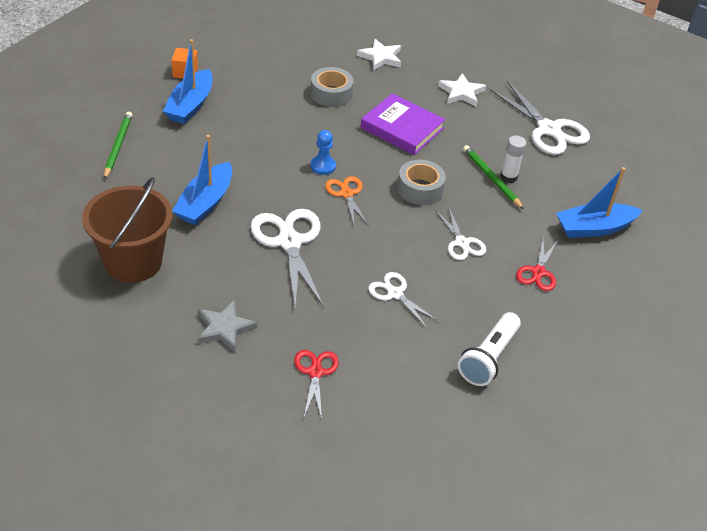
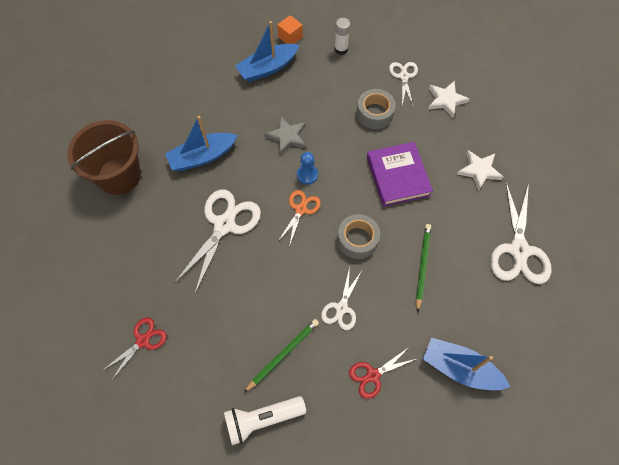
camera: 45 degrees right, 20 degrees up
green pencil [104,112,132,180] -> green pencil moved to [244,319,319,392]
grey star [197,300,257,352] -> grey star moved to [264,116,306,155]
white scissors [368,272,439,329] -> white scissors moved to [389,62,418,105]
white glue stick [500,135,527,183] -> white glue stick moved to [335,18,351,55]

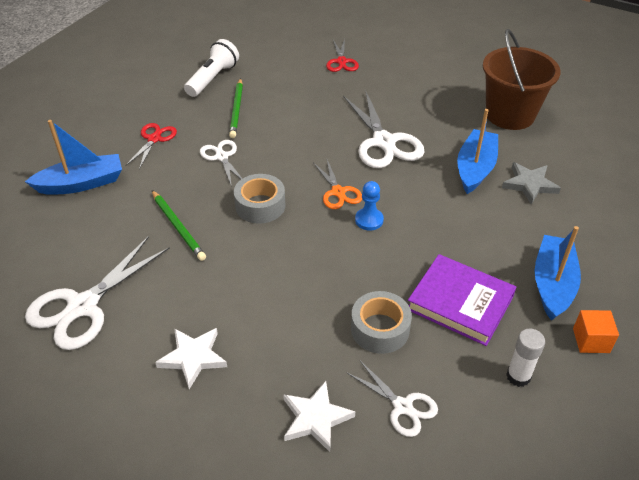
camera: 135 degrees right, 20 degrees down
grey star [264,116,306,155] -> grey star moved to [502,162,561,205]
purple book [367,142,433,207] -> purple book moved to [408,254,516,346]
white scissors [490,182,551,284] -> white scissors turned 105 degrees counterclockwise [25,236,170,350]

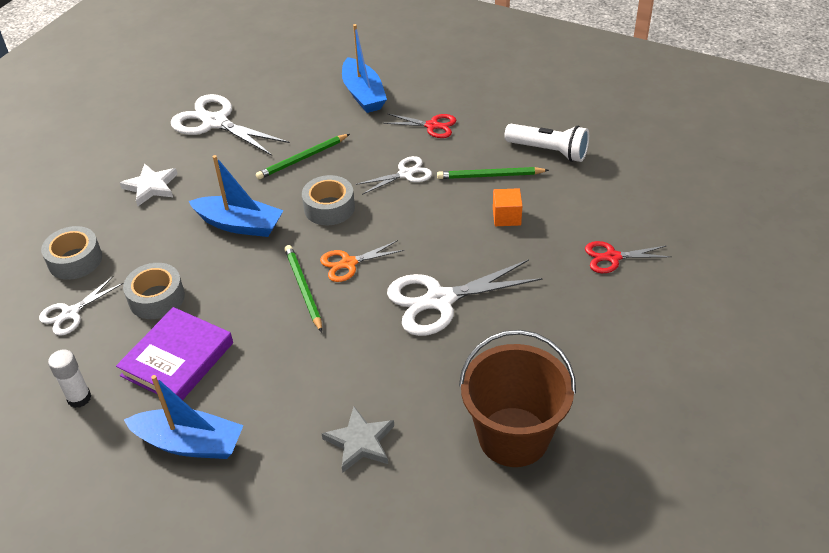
camera: 90 degrees right, 0 degrees up
white star [283,381,355,452] -> grey tape [41,226,102,280]
blue pawn [355,181,384,231] -> green pencil [284,245,322,332]
blue boat [457,109,498,194] -> blue boat moved to [189,155,284,237]
orange cube [573,310,619,353] -> orange cube moved to [493,188,522,226]

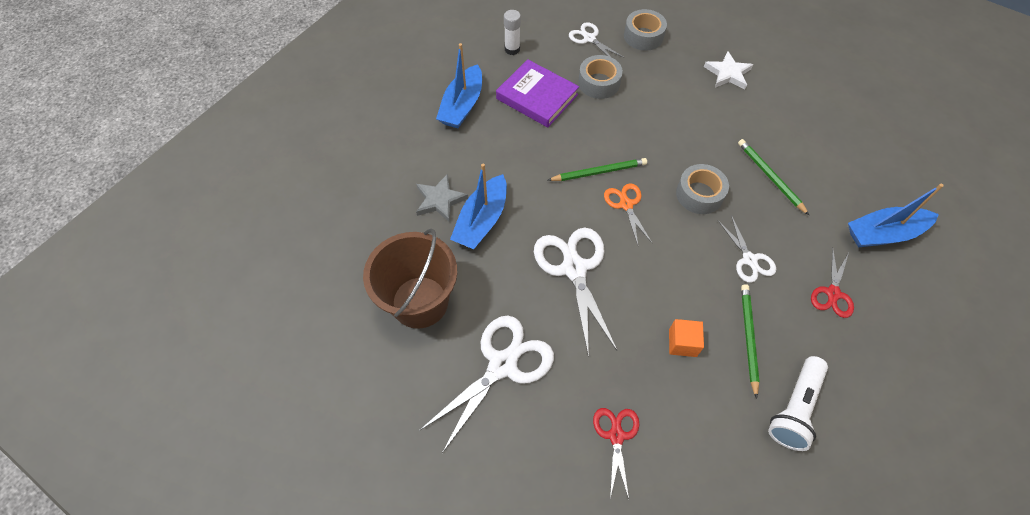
camera: 95 degrees right, 15 degrees up
white scissors [171,94,290,156] -> white scissors moved to [419,316,554,453]
blue boat [189,155,284,237] -> blue boat moved to [450,164,507,249]

